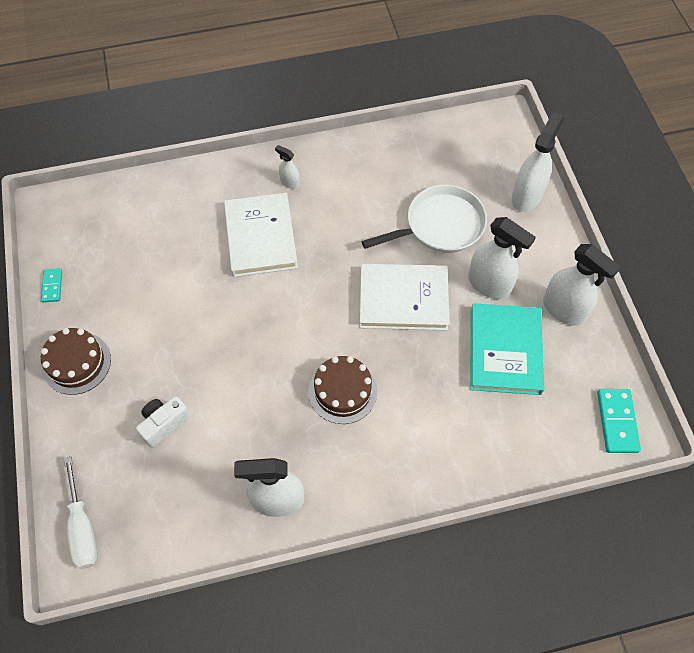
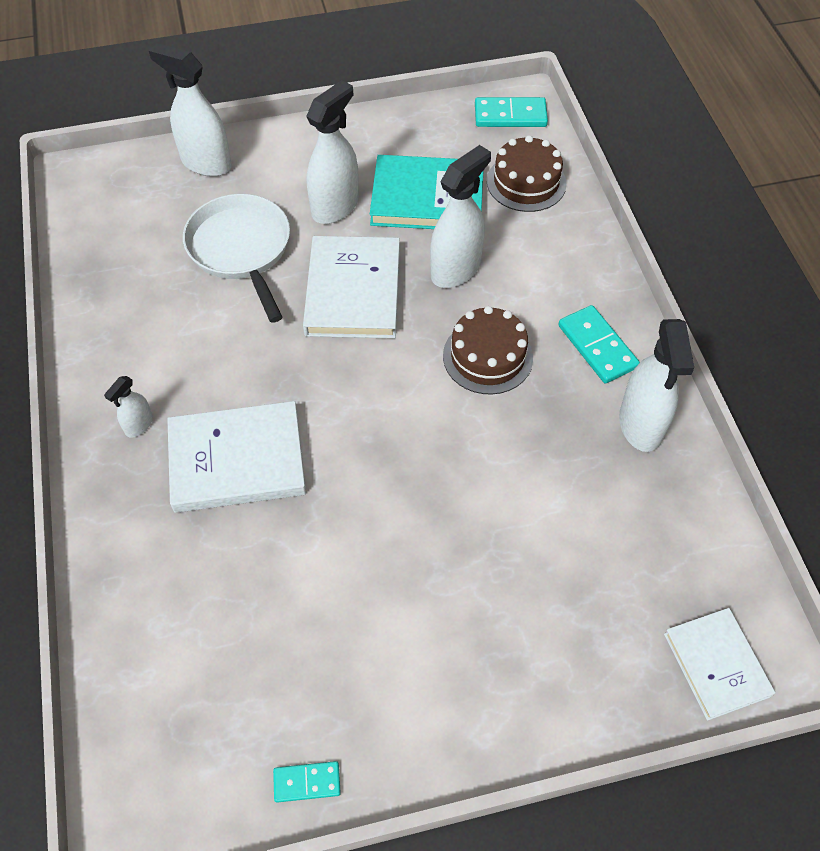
camera: 90 degrees left, 5 degrees down
brown cake [41,328,111,395] -> brown cake moved to [487,135,567,212]
white screwdriver [64,456,98,569] -> white book [664,608,775,721]
white camera [136,396,191,448] -> none
white spray bottle [543,244,621,326] -> white spray bottle moved to [430,145,491,288]
none -> turquoise domino [558,305,640,384]

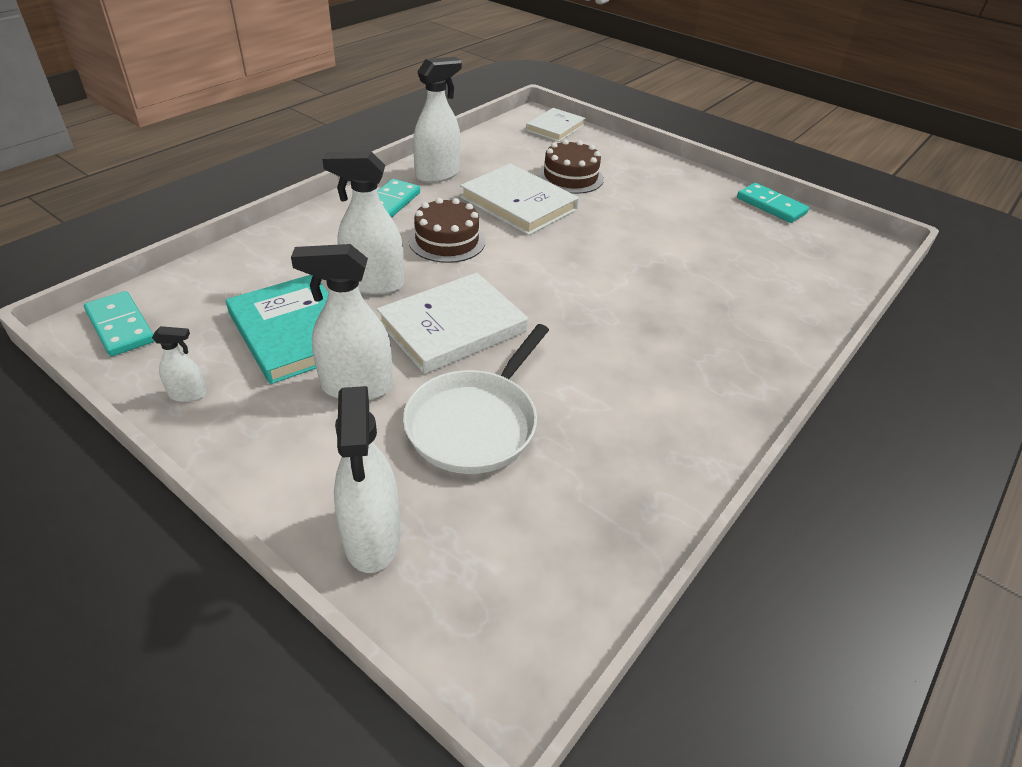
camera: 130 degrees left, 15 degrees down
white spray bottle [104,376,153,438] -> white spray bottle moved to [152,326,207,402]
white book [167,401,306,513] -> white book moved to [460,163,579,235]
turquoise domino [273,761,341,803] -> turquoise domino [737,183,809,223], size x1.66
brown cake [487,135,567,212] -> brown cake moved to [538,139,604,194]

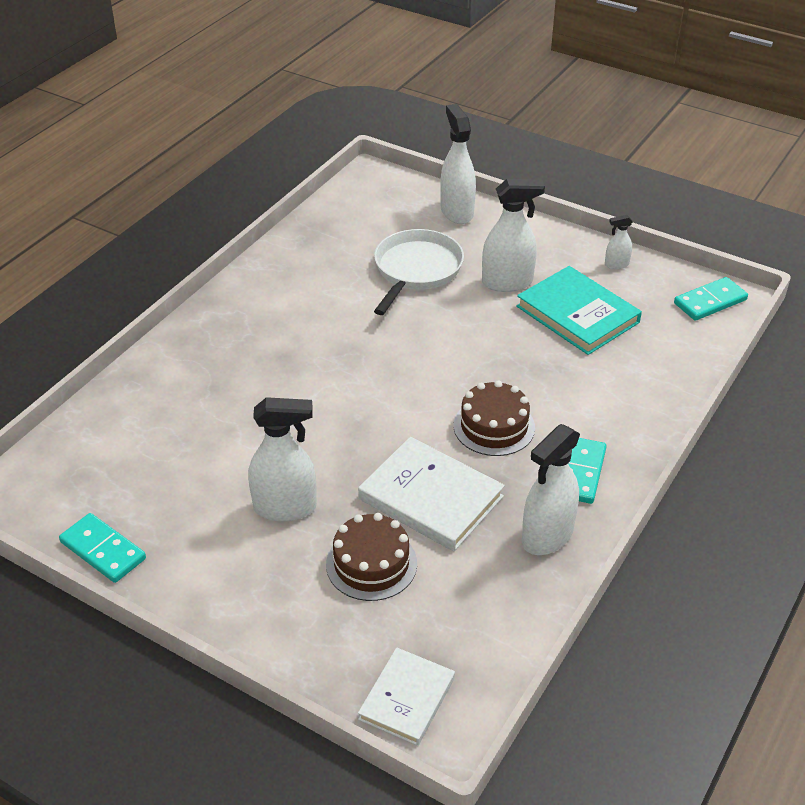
camera: 175 degrees right, 0 degrees up
turquoise domino [84,291,154,356] -> turquoise domino turned 75 degrees counterclockwise [674,277,748,321]
white spray bottle [322,151,404,295] -> white spray bottle moved to [248,397,317,522]
white book [377,273,528,374] -> none

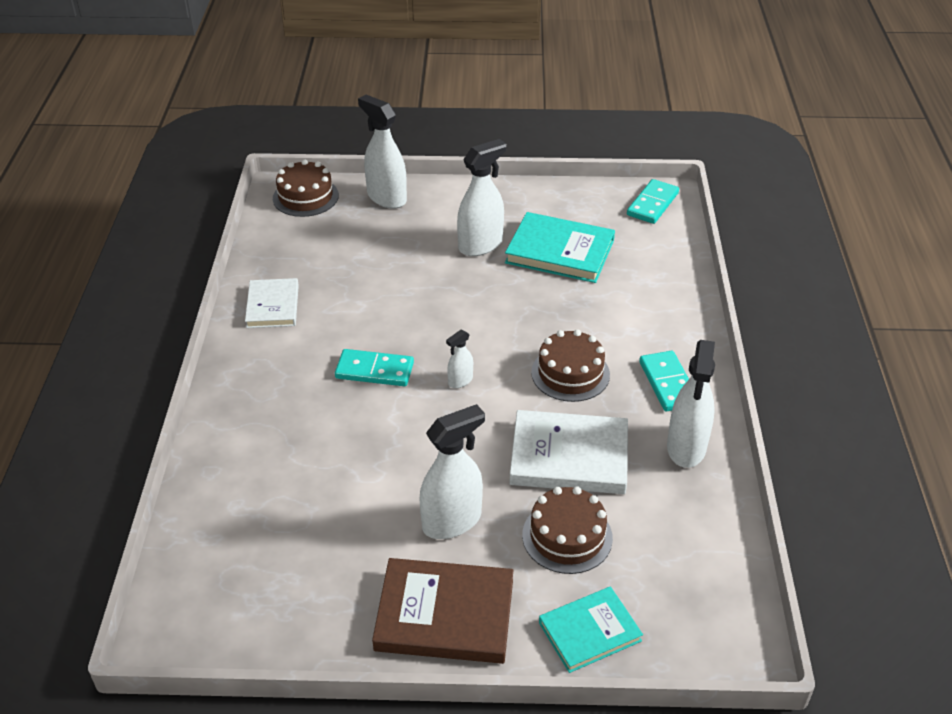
camera: 30 degrees left, 0 degrees up
turquoise domino [59,513,146,583] -> turquoise domino moved to [335,349,414,386]
white book [358,647,455,746] -> white book moved to [245,278,299,328]
white pan [374,229,464,315] -> none
white spray bottle [605,215,633,269] -> white spray bottle moved to [446,330,473,388]
none -> brown cake [273,160,339,217]
none -> brown book [372,558,513,664]
none -> turquoise book [539,586,643,673]

